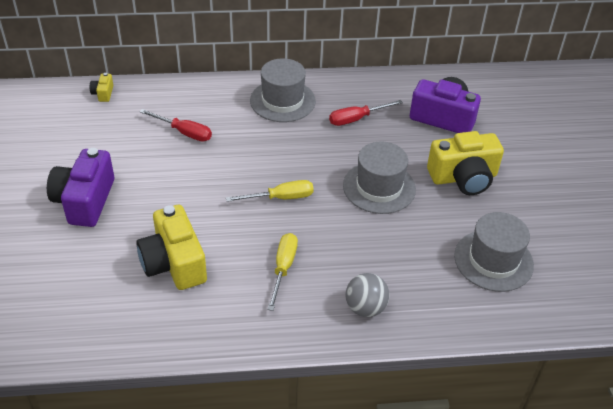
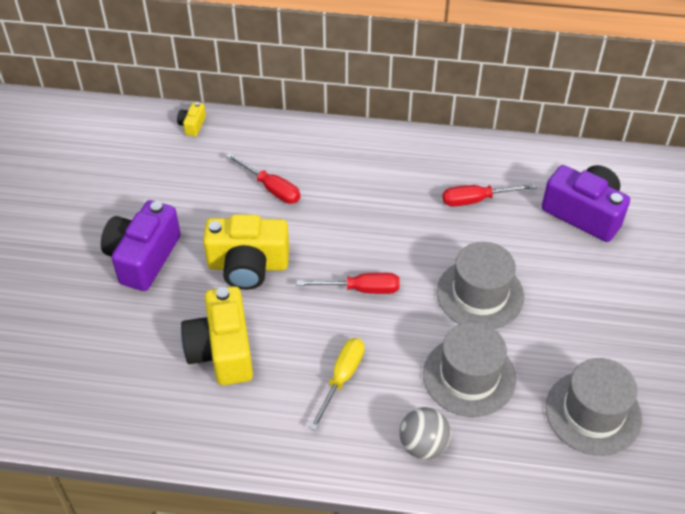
camera: 15 degrees right, 5 degrees up
yellow screwdriver [226,180,314,202] -> red screwdriver [296,272,399,294]
grey hat [250,58,316,122] -> grey hat moved to [423,322,516,417]
yellow camera [427,131,504,195] -> yellow camera moved to [203,214,289,290]

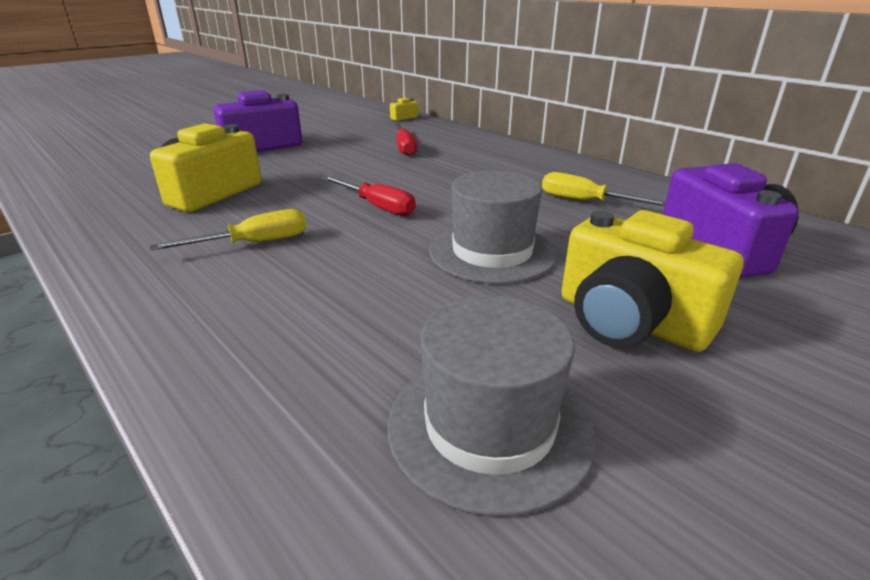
camera: 40 degrees right, 20 degrees down
yellow camera [203,214,289,290] -> yellow camera moved to [561,210,743,352]
grey ball [399,407,451,459] -> none
grey hat [423,322,516,417] -> none
red screwdriver [443,183,537,207] -> yellow screwdriver [542,172,665,206]

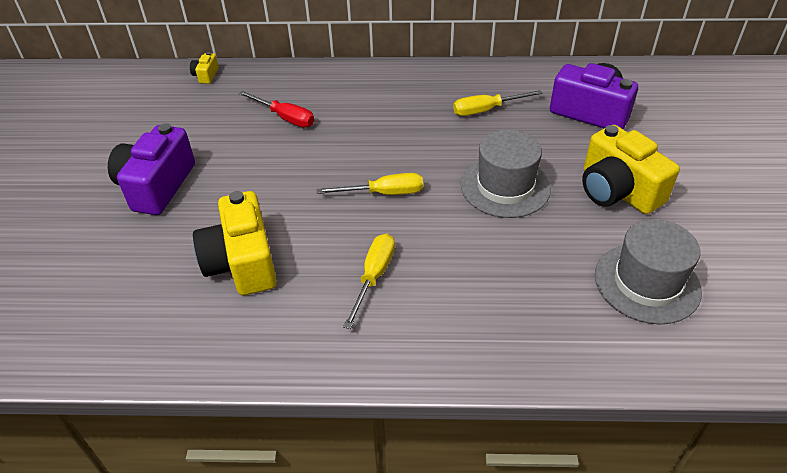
camera: 45 degrees left, 15 degrees up
red screwdriver [323,176,416,216] -> yellow screwdriver [317,173,423,195]
yellow camera [561,210,743,352] -> yellow camera turned 60 degrees clockwise [582,125,680,214]

